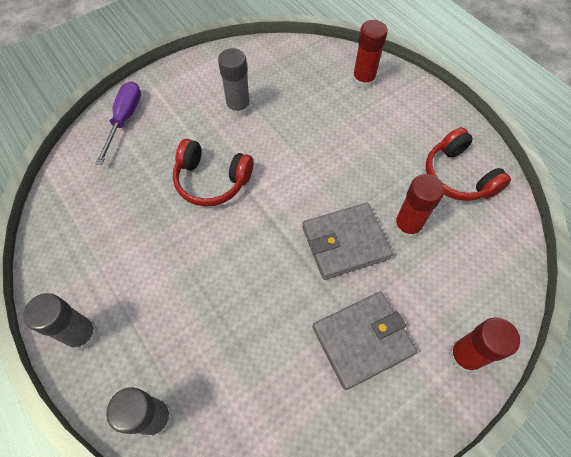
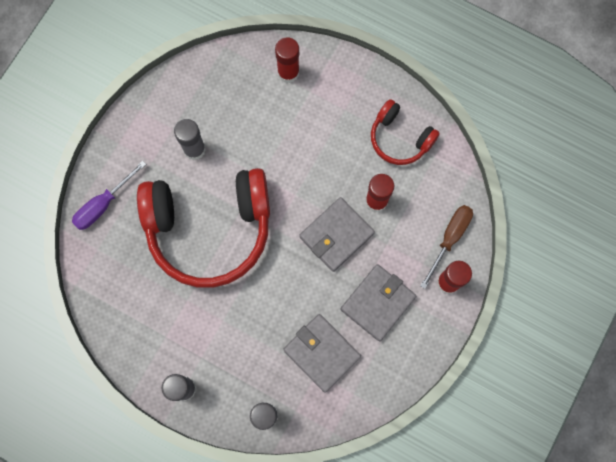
camera: 25 degrees left, 15 degrees up
purple screwdriver [95,81,141,165] -> purple screwdriver turned 120 degrees counterclockwise [72,160,146,230]
red headphones [173,139,253,206] -> red headphones [137,168,270,288], size x1.98
none -> grey wallet [283,314,361,393]
none -> brown screwdriver [420,205,473,289]

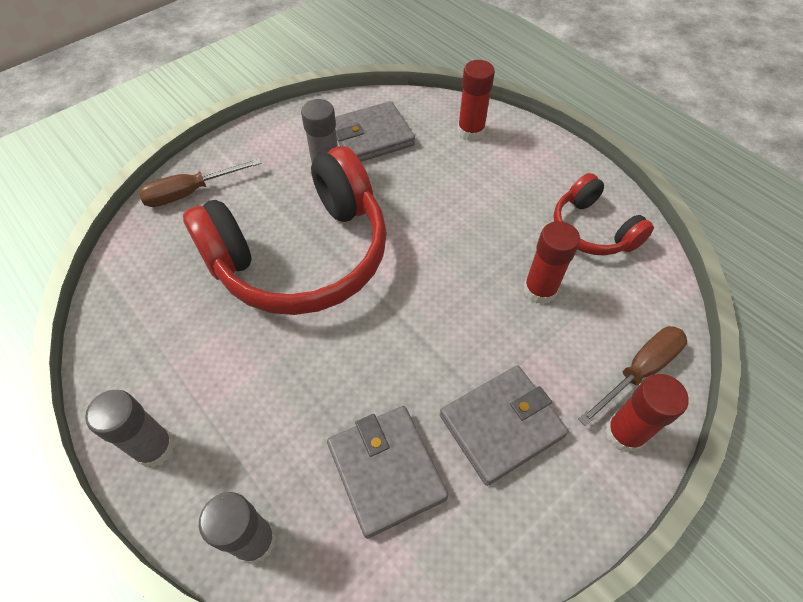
camera: 20 degrees right, 20 degrees down
purple screwdriver [72,160,146,230] -> brown screwdriver [138,158,262,207]
red headphones [137,168,270,288] -> red headphones turned 45 degrees counterclockwise [183,146,387,315]
grey wallet [299,197,375,272] -> grey wallet moved to [335,101,415,162]

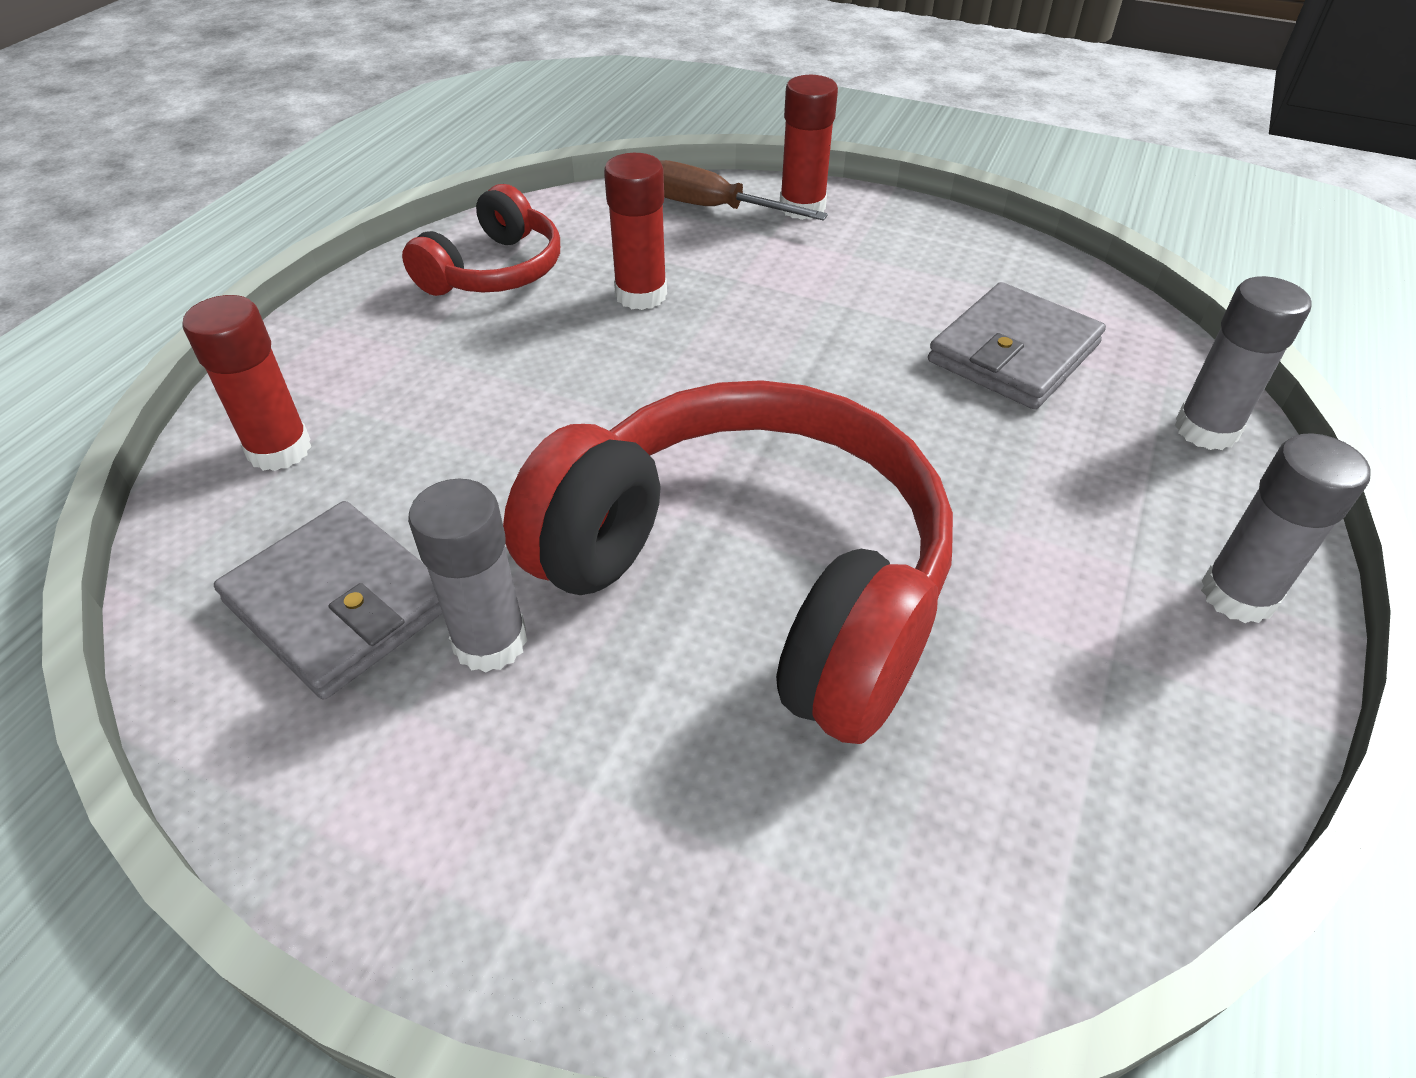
camera: 115 degrees left, 10 degrees down
brown screwdriver [138,158,262,207] -> none
grey wallet [440,365,569,486] -> none

